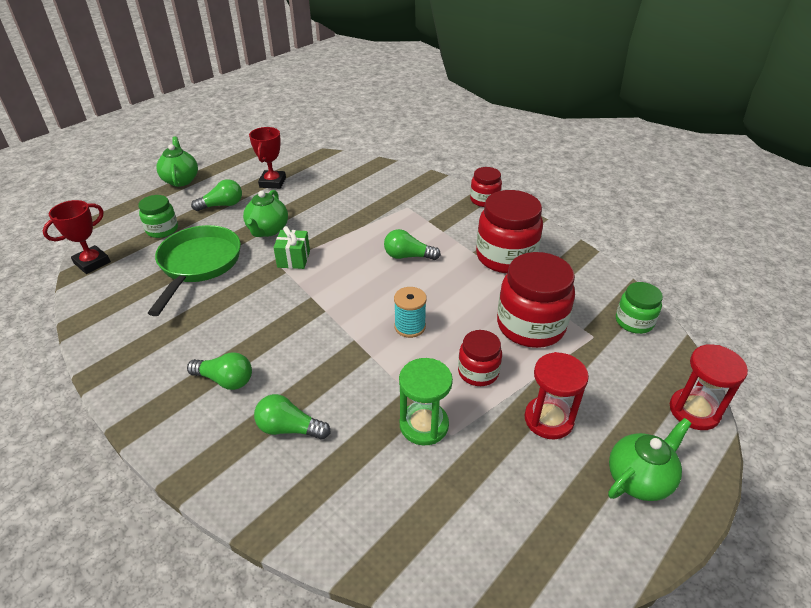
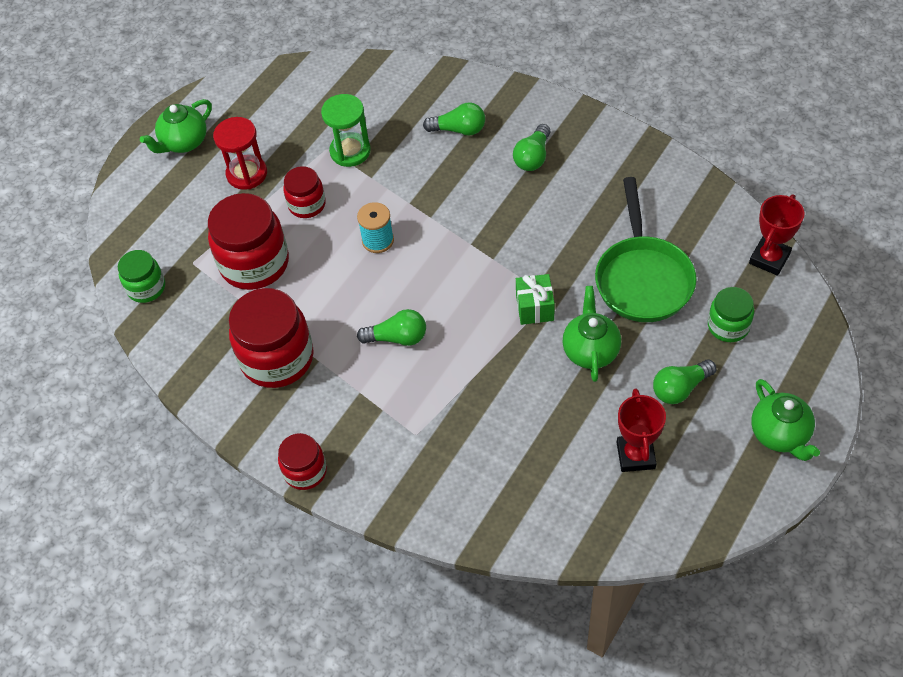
camera: 175 degrees right, 15 degrees up
green light bulb [187,352,252,390] -> green light bulb turned 75 degrees counterclockwise [513,124,551,171]
red hourglass [670,344,748,430] -> none

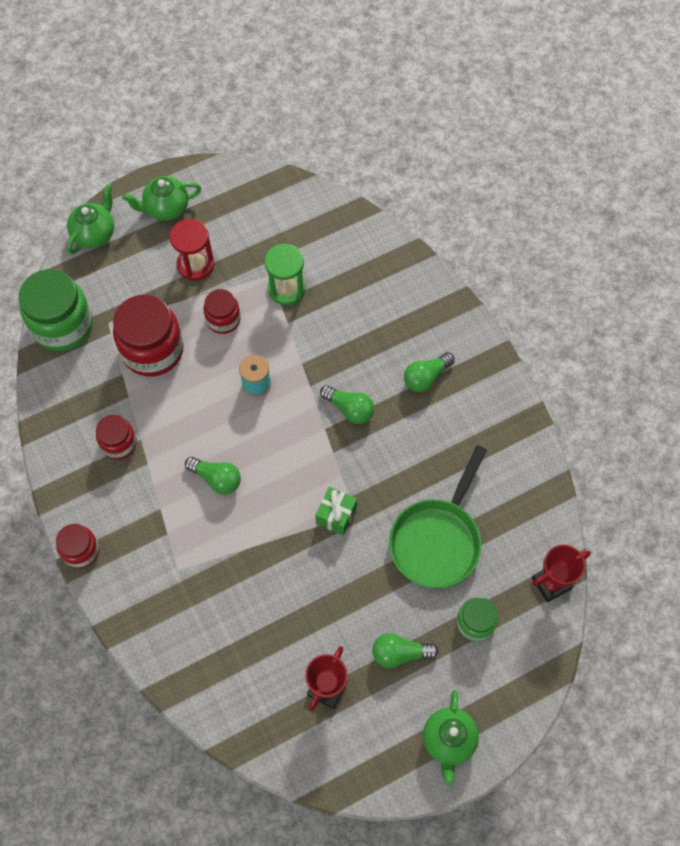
camera: 25 degrees right, 10 degrees up
green jar [118,250,165,303] -> green jar [18,269,93,351], size x1.80
red jar [229,288,314,388] -> red jar [96,415,137,459], size x0.56
green light bulb [423,102,485,136] -> green light bulb moved to [320,385,374,424]
green teapot [563,286,621,382] -> green teapot moved to [67,185,114,254]

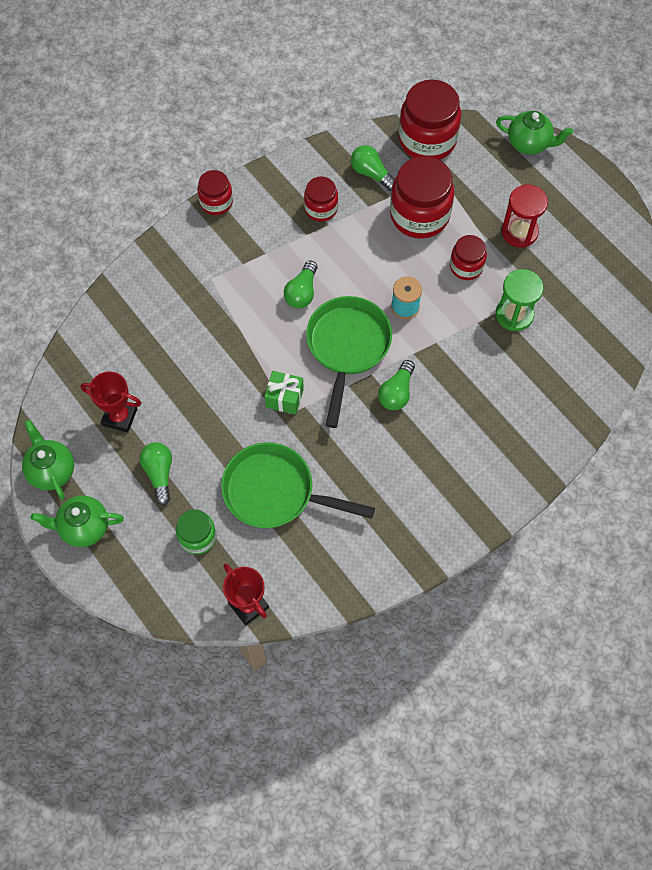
camera: 80 degrees right, 0 degrees up
green jar [18,269,93,351] -> red jar [399,80,461,160]
green teapot [122,176,201,221] -> green teapot moved to [22,420,74,500]
green light bulb [404,352,455,392] -> green light bulb moved to [351,145,395,191]
none -> green pan [306,296,392,428]

